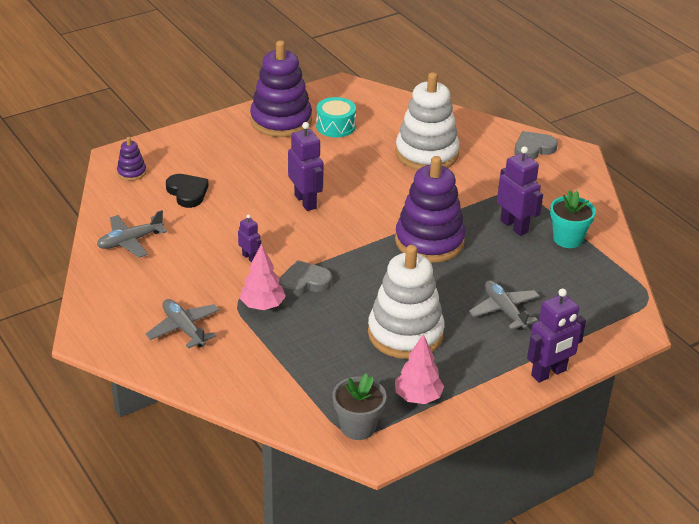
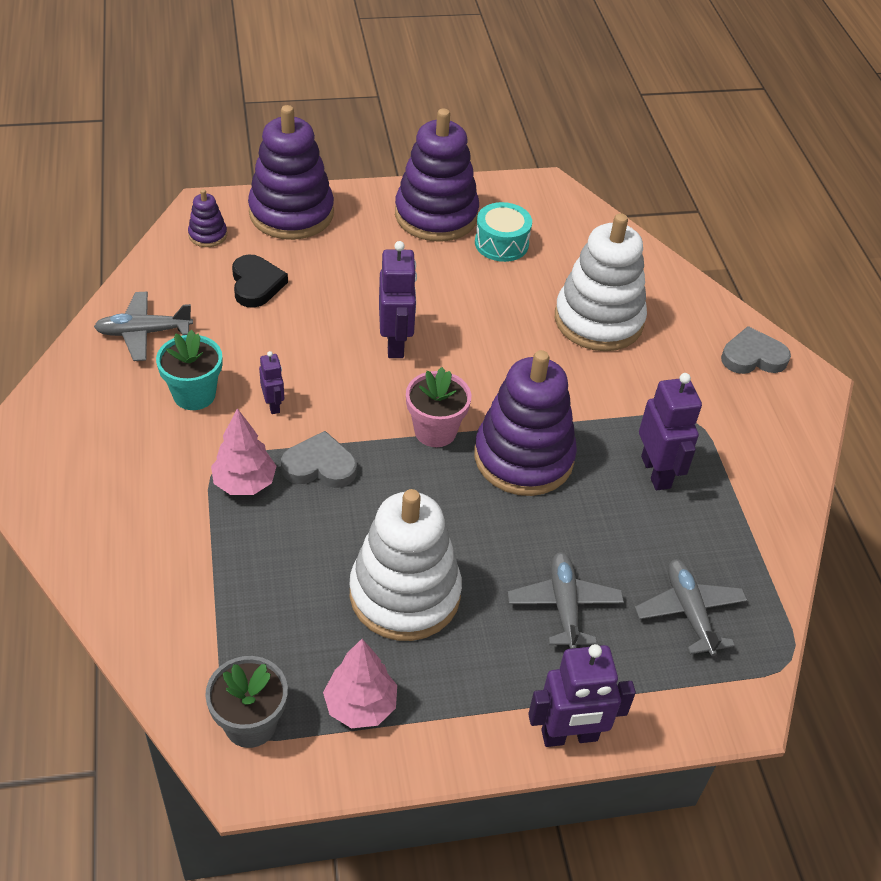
camera: 20 degrees right, 10 degrees up
grey plane [146,299,220,349] -> grey plane moved to [635,559,748,656]
turquoise flower pot [550,190,596,248] -> turquoise flower pot moved to [156,330,222,410]
none -> purple stacking toy [248,105,334,240]
none -> pink flower pot [406,367,471,447]

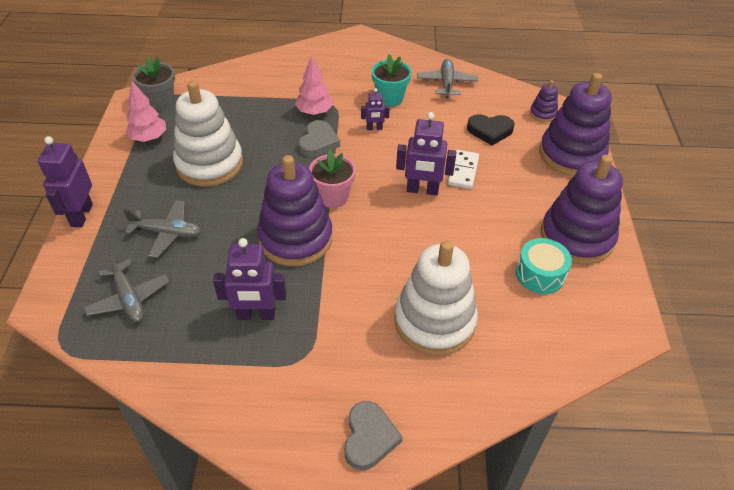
camera: 105 degrees right, 0 degrees up
grey plane [635,559,748,656] -> grey plane turned 60 degrees clockwise [84,252,169,322]
none -> white domino [448,150,479,189]

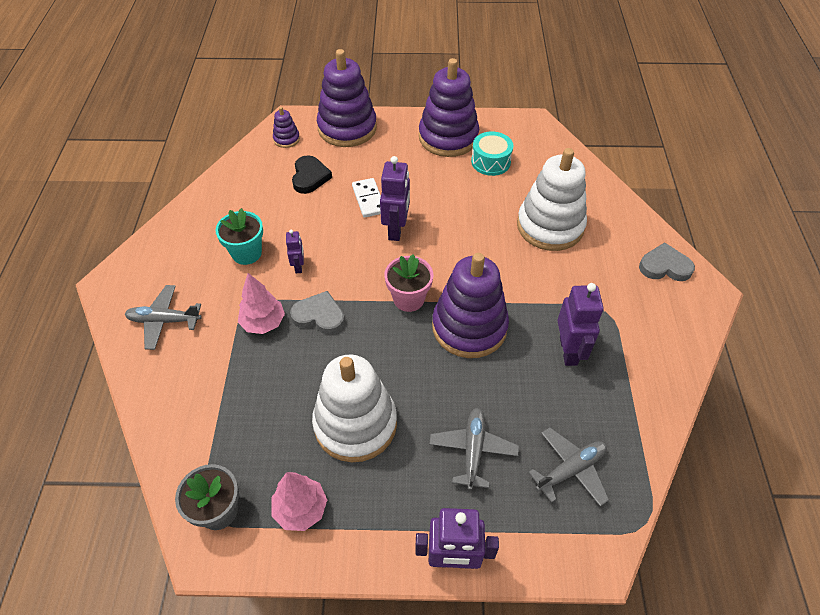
camera: 90 degrees left, 5 degrees up
grey plane [417,59,478,98] -> grey plane moved to [125,285,202,350]
white domino [448,150,479,189] -> white domino turned 60 degrees clockwise [352,178,381,218]

